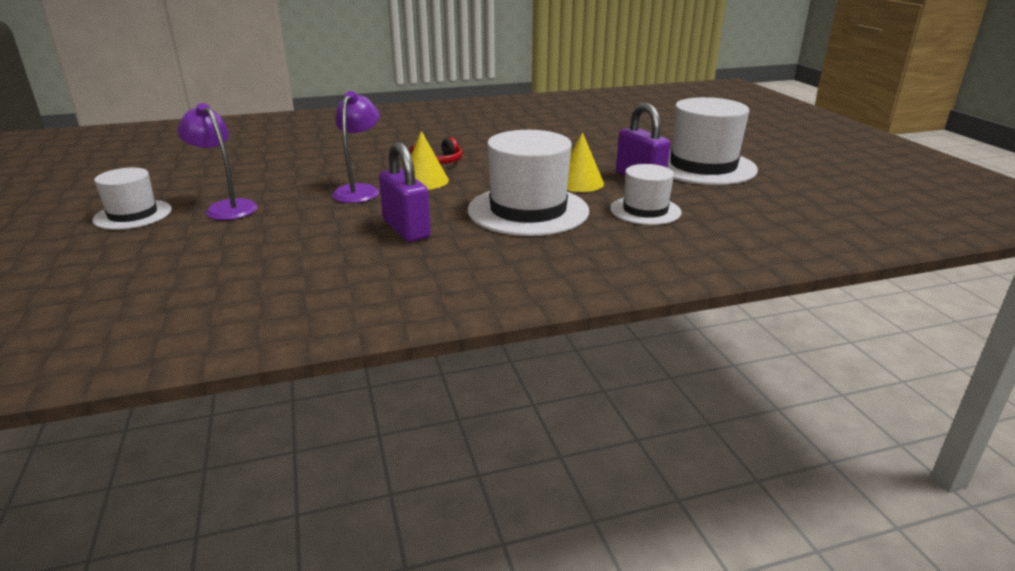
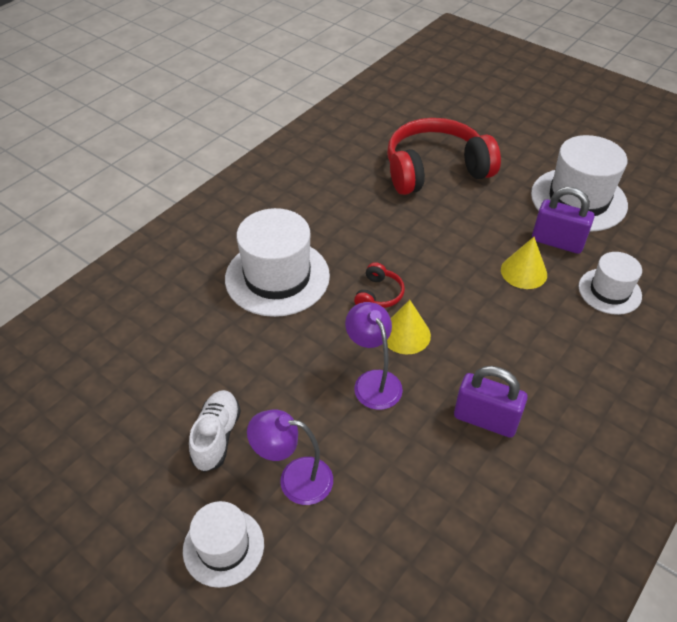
camera: 35 degrees left, 20 degrees up
white hat [468,130,589,236] -> white hat moved to [225,208,330,317]
none -> white shoe [189,390,241,472]
none -> red headphones [387,118,501,195]

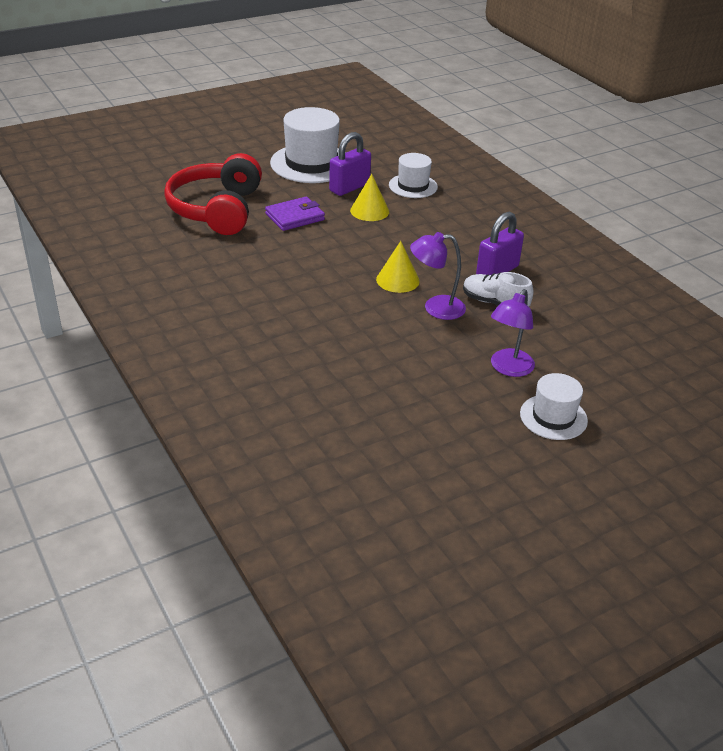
camera: 70 degrees left, 10 degrees down
white shoe [189,390,241,472] -> white shoe moved to [463,272,533,307]
white hat [225,208,330,317] -> none
red headphones [354,262,405,308] -> none
none -> purple wallet [265,197,325,231]

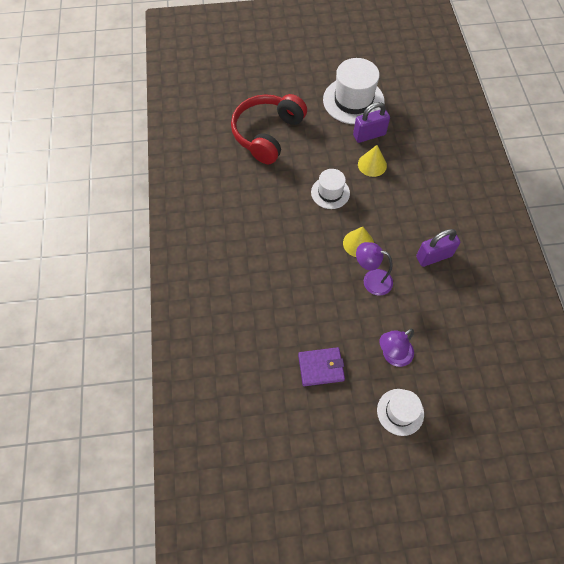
camera: 25 degrees right, 25 degrees up
purple wallet [265,197,325,231] -> purple wallet moved to [298,347,345,386]
white hat [389,153,438,198] -> white hat moved to [311,169,350,209]
white shoe [463,272,533,307] -> none

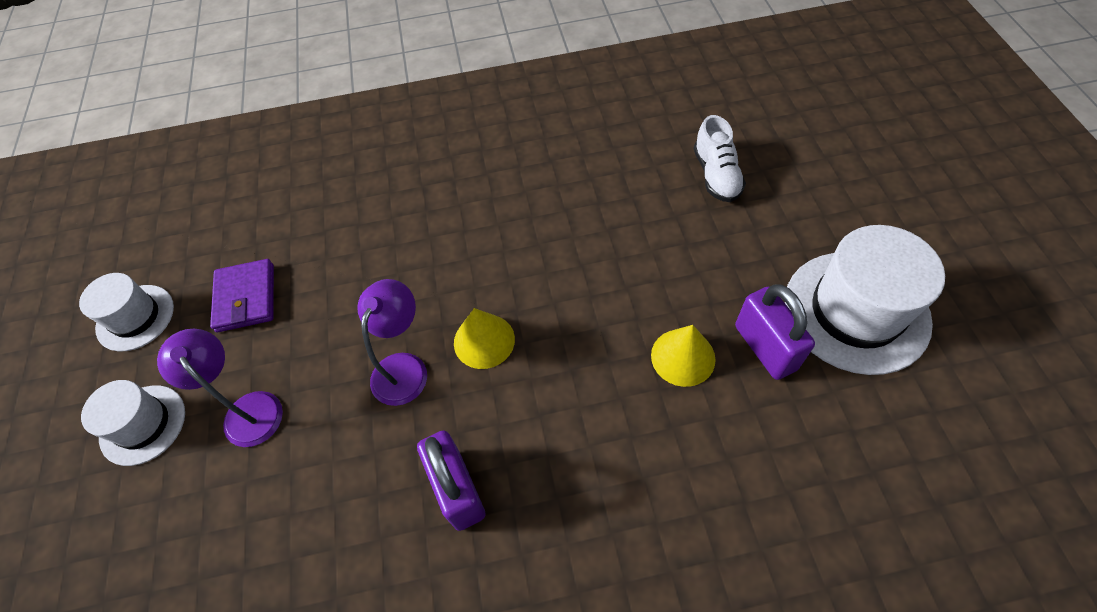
camera: 90 degrees right, 5 degrees down
red headphones [231,94,307,164] -> white shoe [694,115,746,202]
white hat [311,169,350,209] -> white hat moved to [79,273,174,351]

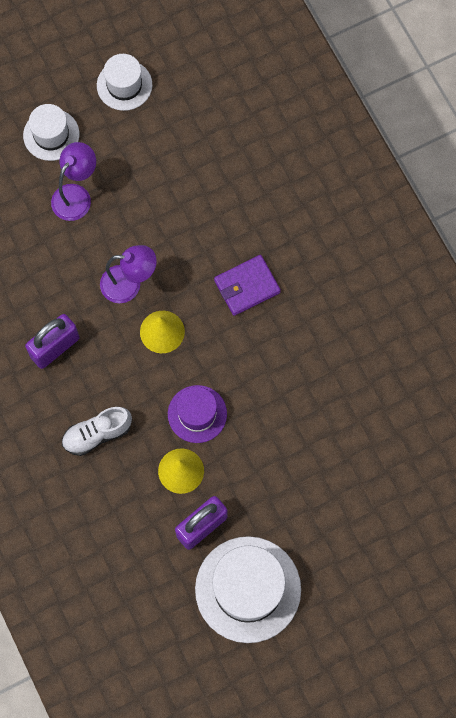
camera: 70 degrees right, 15 degrees up
purple wallet [210,259,274,332] -> purple wallet moved to [214,255,281,316]
white shoe [694,115,746,202] -> white shoe moved to [62,407,132,456]
none -> purple hat [168,385,227,443]

